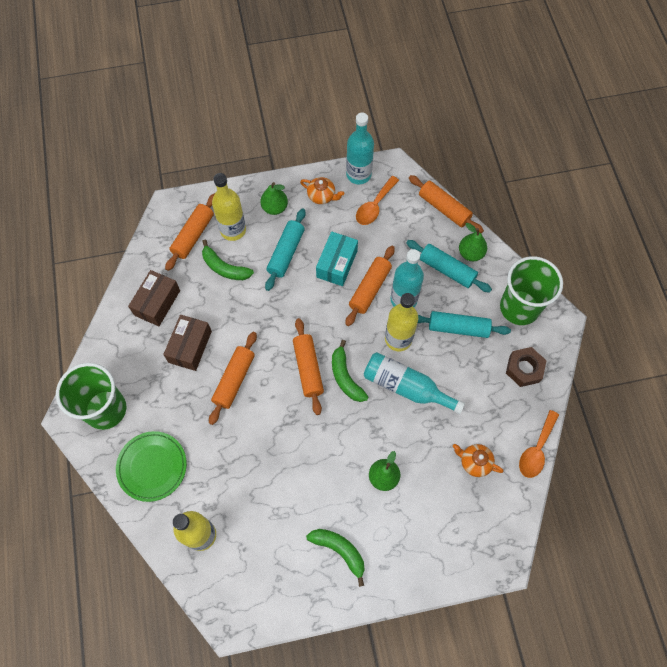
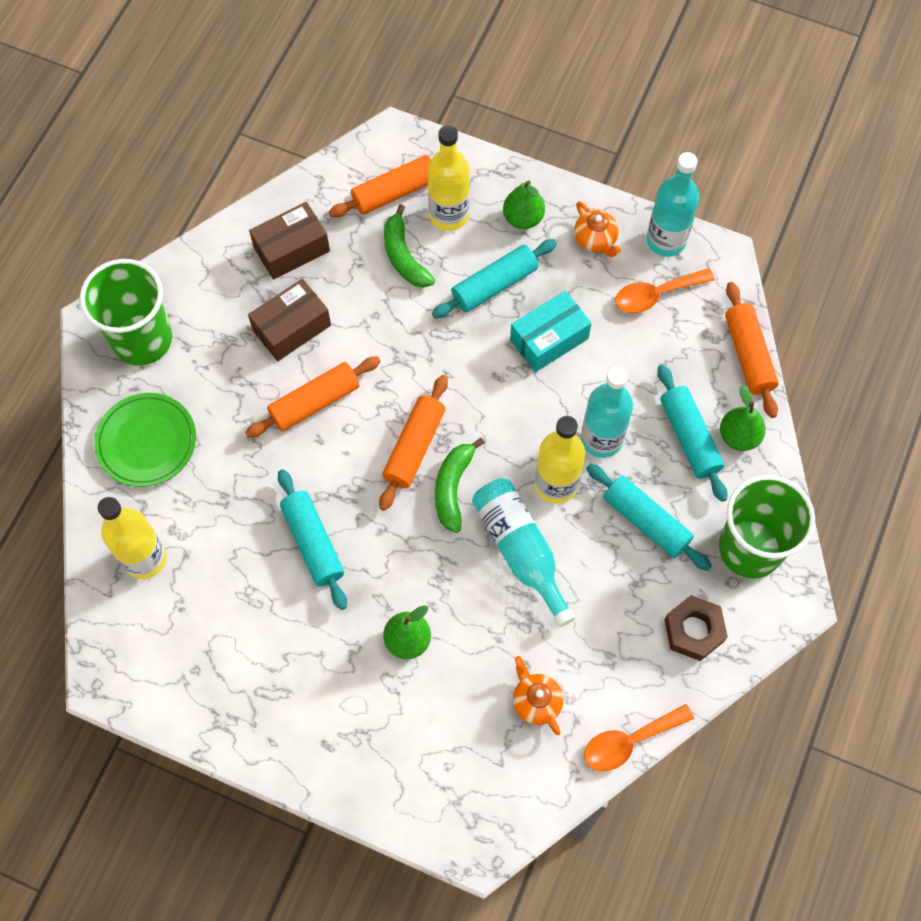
camera: 35 degrees right, 0 degrees up
green banana [306,529,365,587] -> none
orange rolling pin [345,246,395,326] -> none
none -> turquoise rolling pin [278,469,347,610]

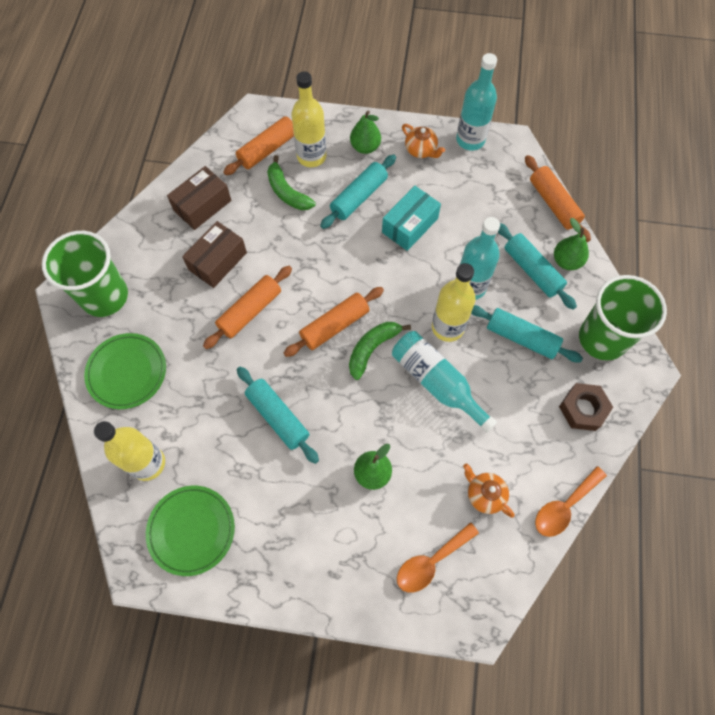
camera: 15 degrees left, 0 degrees up
orange rolling pin [379,375,448,511] -> orange rolling pin turned 45 degrees clockwise [284,287,384,357]
green banana [435,438,485,533] -> green banana turned 45 degrees clockwise [349,322,411,380]
orange spoon [615,268,715,313] -> orange spoon moved to [397,522,479,593]
none -> green plate [146,486,235,576]

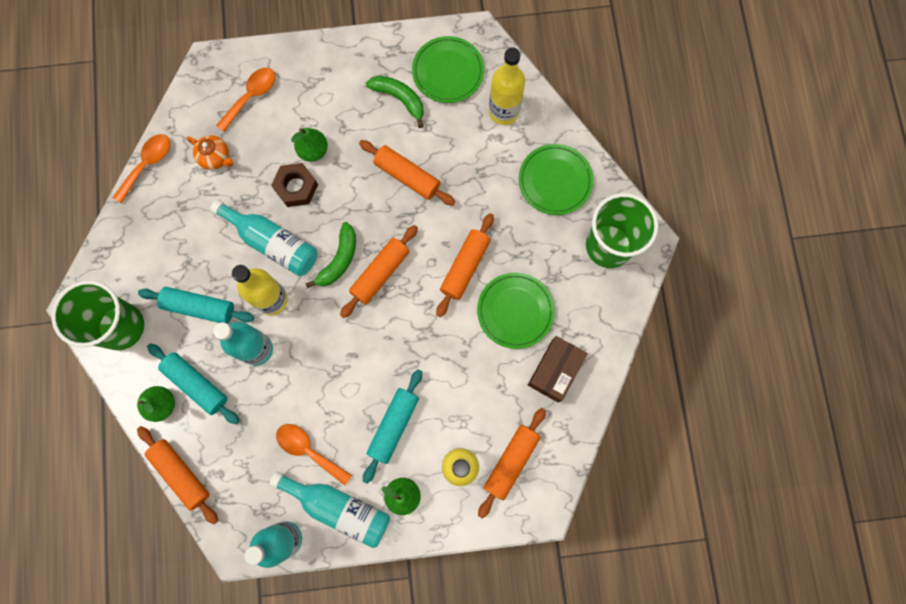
camera: 165 degrees right, 10 degrees up
brown box [182,221,247,288] -> green plate [477,273,555,349]
turquoise rolling pin [237,367,319,464] -> orange rolling pin [359,140,455,206]
green banana [267,155,316,210] -> green banana moved to [366,76,424,128]
turquoise box [382,186,441,251] -> none
orange teapot [402,124,445,158] -> turquoise bottle [269,471,390,548]
brown nut [559,383,613,431] -> brown nut moved to [271,163,318,207]
none -> orange spoon [276,424,352,486]

